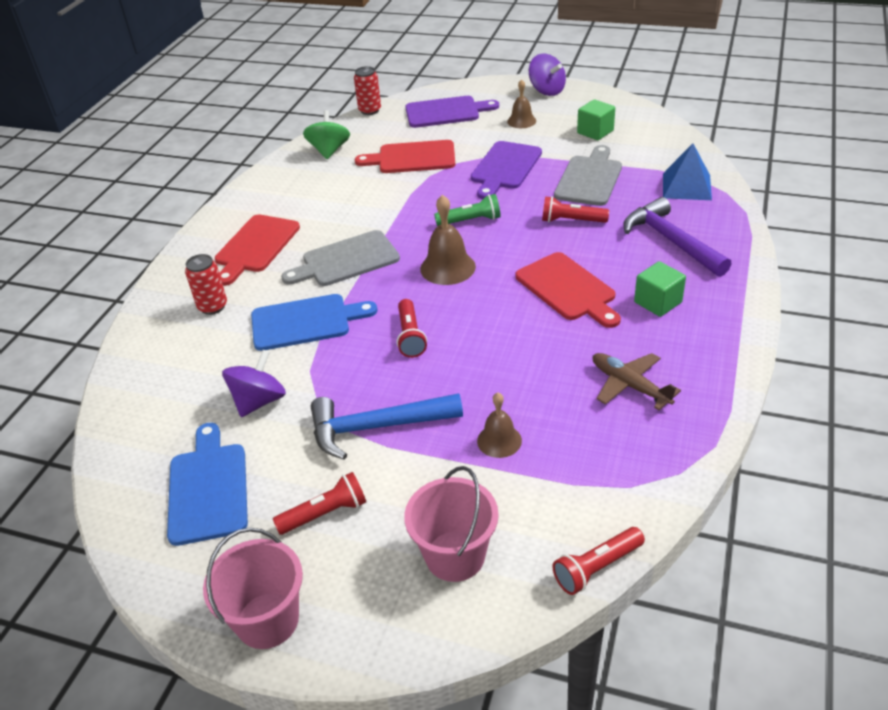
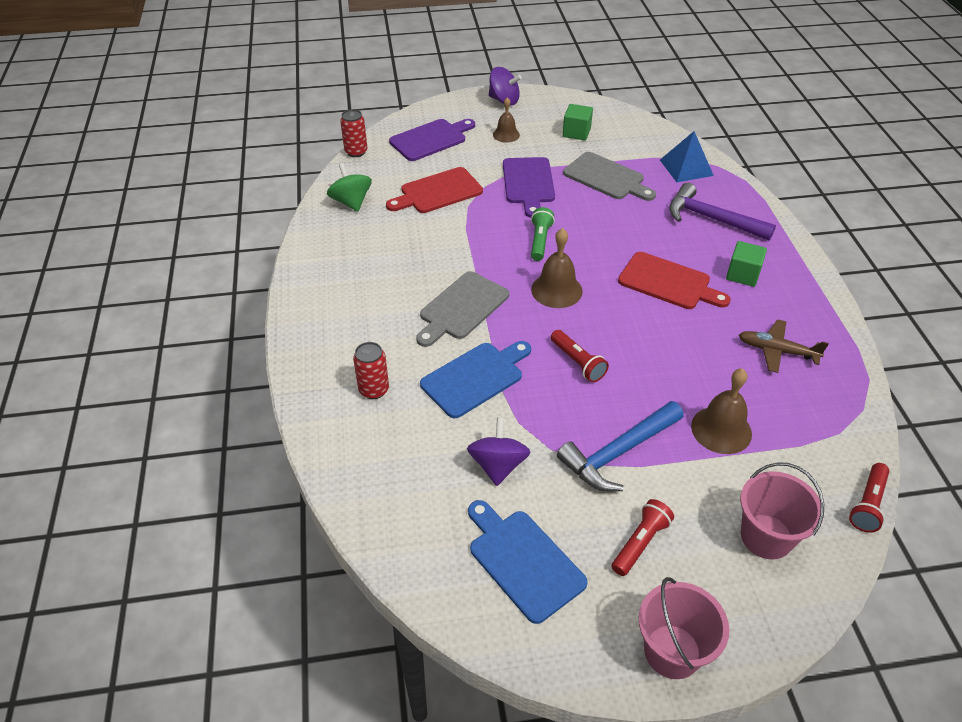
camera: 30 degrees left, 5 degrees up
red cutting board [215,214,300,286] -> none
green flashlight [434,194,501,226] -> green flashlight turned 45 degrees counterclockwise [531,207,555,261]
brown bell [477,393,522,458] -> brown bell [691,368,752,454], size x1.55
red flashlight [542,196,609,223] -> none
grey cutting board [554,145,622,206] -> grey cutting board turned 135 degrees clockwise [563,152,656,201]

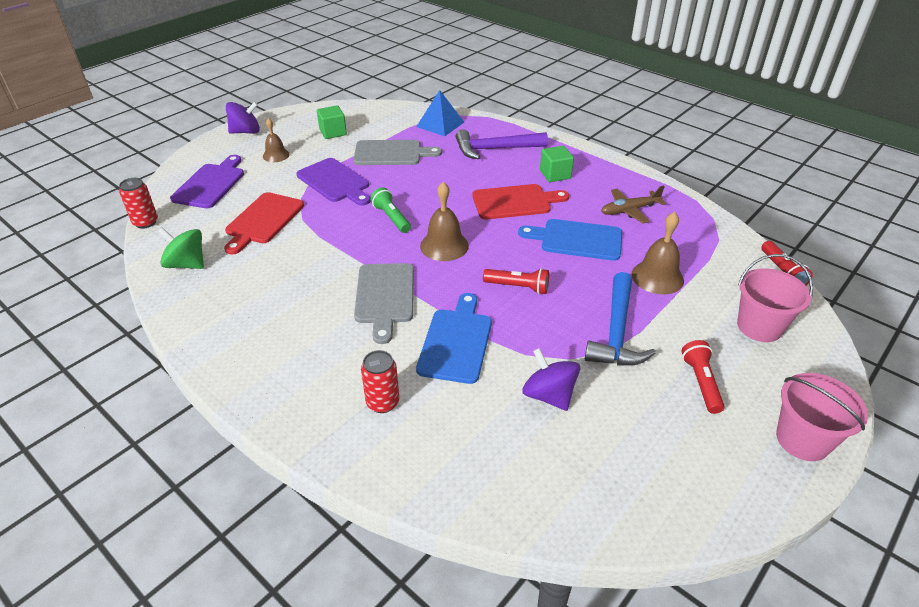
camera: 40 degrees left, 5 degrees down
blue cutting board [468,500,588,624] -> blue cutting board moved to [518,219,622,261]

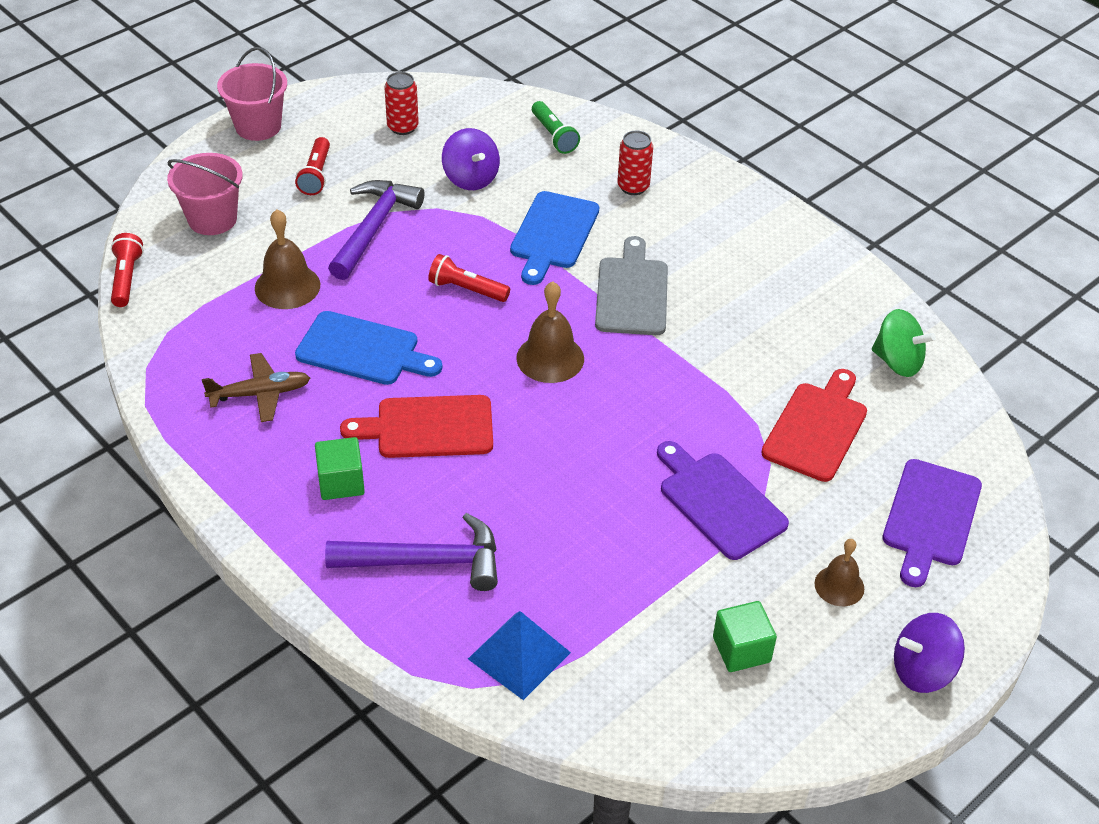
camera: 175 degrees left, 5 degrees up
red can [119,178,158,229] -> red can moved to [384,72,419,135]
grey cutting board [353,140,442,165] -> none
green flashlight [370,187,411,233] -> green flashlight moved to [532,101,580,154]
blue hammer [585,272,656,366] -> purple hammer [328,180,424,280]

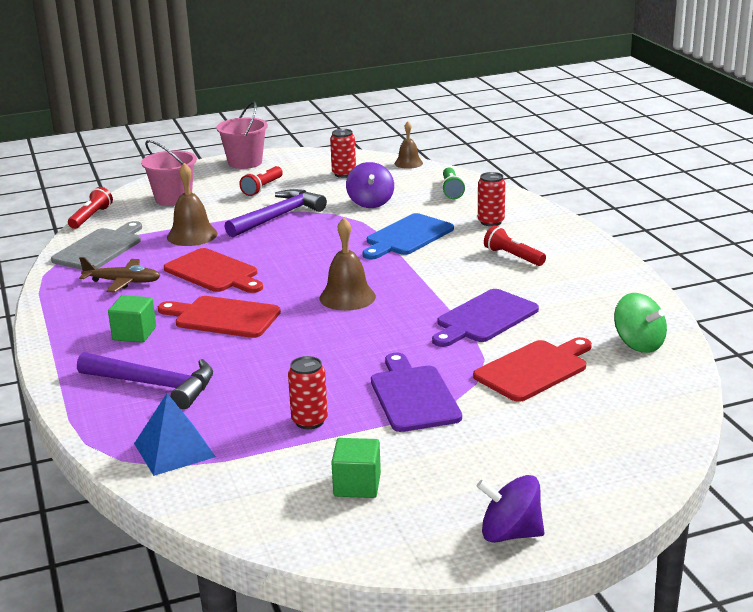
camera: 25 degrees right, 20 degrees down
blue cutting board [295,311,442,385] -> red cutting board [164,248,263,293]
red flashlight [428,254,510,302] -> red flashlight moved to [484,226,546,266]
grey cutting board [595,236,668,335] -> grey cutting board moved to [51,221,142,270]
brown bell [814,539,864,606] -> brown bell moved to [394,122,423,169]
purple cutting board [882,459,982,587] -> purple cutting board moved to [432,289,539,347]
none -> red can [288,356,328,429]

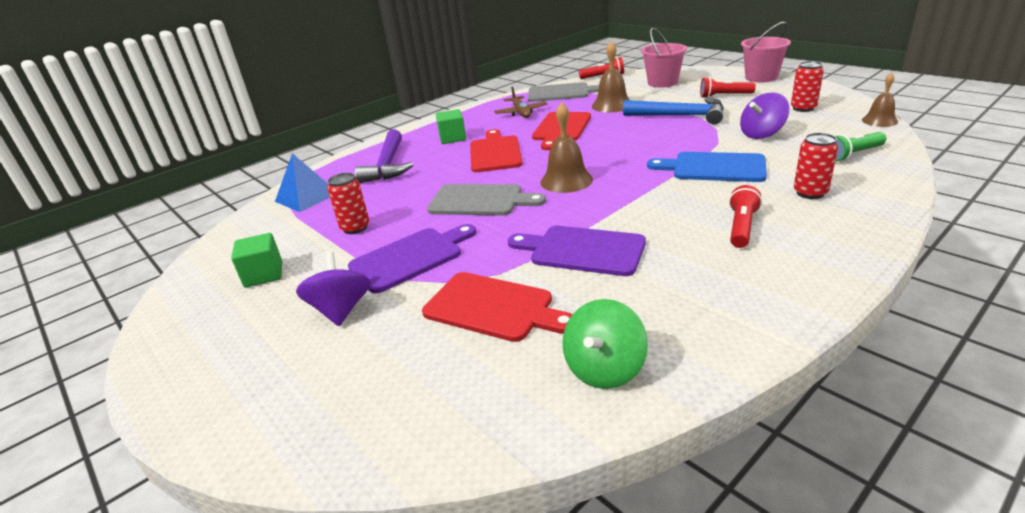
camera: 70 degrees right, 5 degrees up
purple hammer [225,189,327,237] -> blue hammer [623,98,724,124]
purple spinning top [476,475,544,543] -> purple spinning top moved to [296,252,371,326]
none -> grey cutting board [427,184,546,216]

